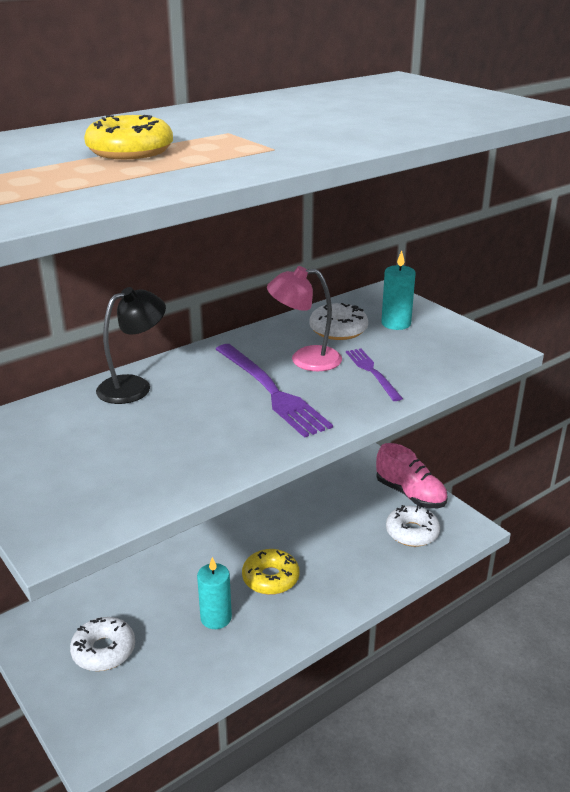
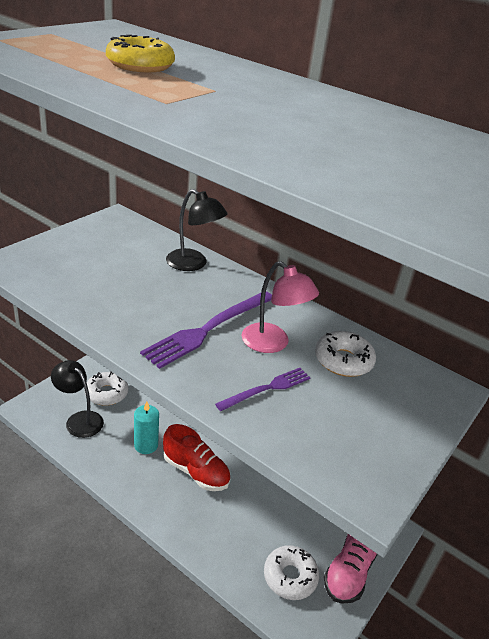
camera: 70 degrees right, 5 degrees up
yellow donut [242,549,300,595] -> red shoe [163,424,230,491]
pink lamp [267,266,342,371] -> pink lamp turned 150 degrees clockwise [241,261,319,353]
turquoise candle [381,251,416,330] -> none
none -> black lamp [51,360,104,438]

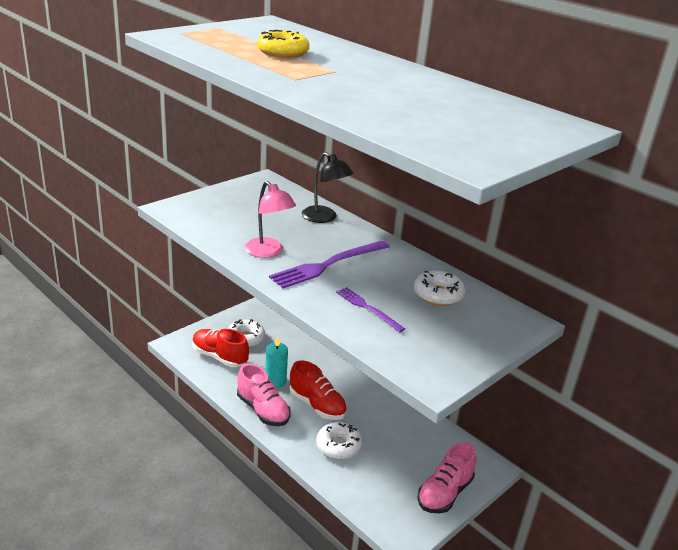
camera: 10 degrees right, 5 degrees down
black lamp [51,360,104,438] -> red shoe [192,329,249,367]
purple fork [215,368,311,411] -> purple fork turned 105 degrees counterclockwise [336,287,405,332]
pink lamp [241,261,319,353] -> pink lamp moved to [244,181,296,258]
white donut [264,545,319,600] -> white donut moved to [316,422,362,459]
none -> pink shoe [237,364,291,426]

